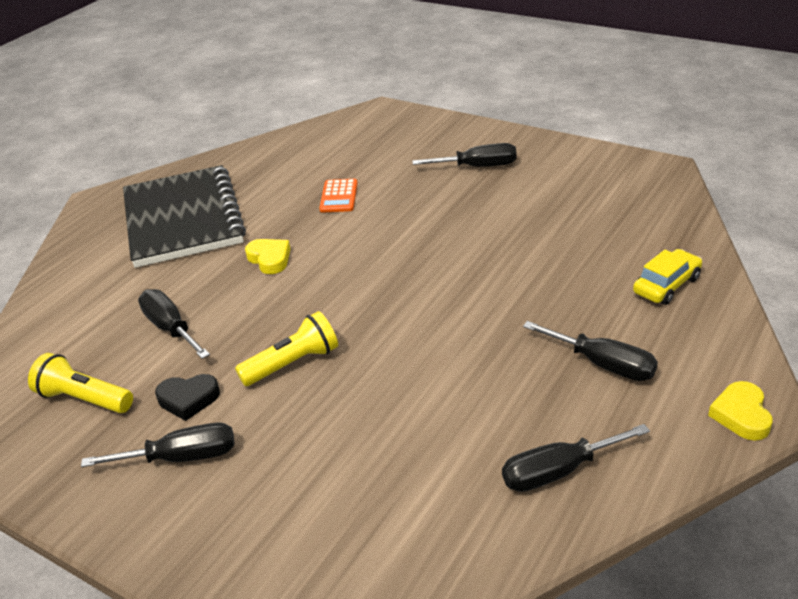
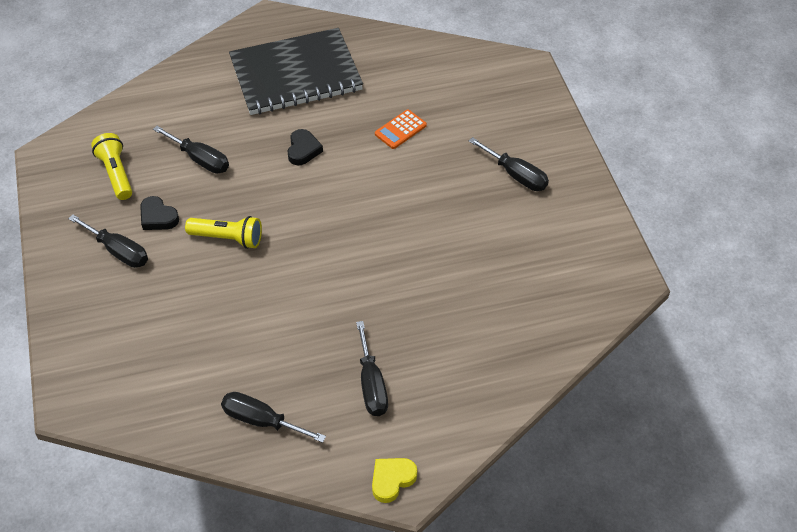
camera: 40 degrees right, 15 degrees up
black notebook [123,165,246,268] -> black notebook turned 45 degrees clockwise [229,28,363,115]
black screwdriver [138,289,210,359] -> black screwdriver turned 120 degrees clockwise [153,126,229,173]
yellow heart [245,239,291,274] -> black heart [288,129,323,165]
yellow car [633,249,702,305] -> none

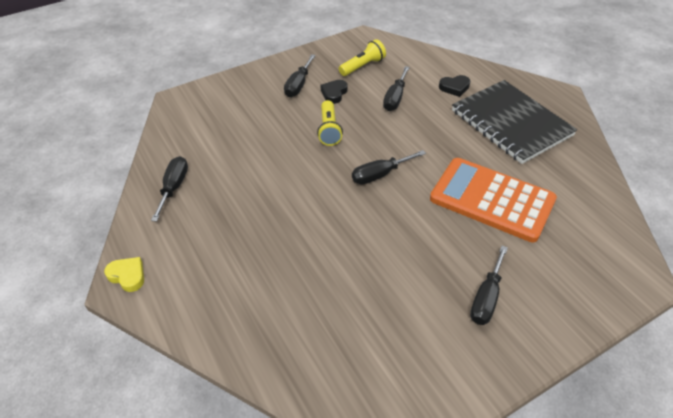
camera: 75 degrees right, 5 degrees down
black heart [288,129,323,165] -> black heart moved to [439,75,470,97]
black screwdriver [356,321,388,416] -> black screwdriver moved to [352,150,426,184]
orange calculator [375,110,427,149] -> orange calculator [430,158,557,243], size x2.49

